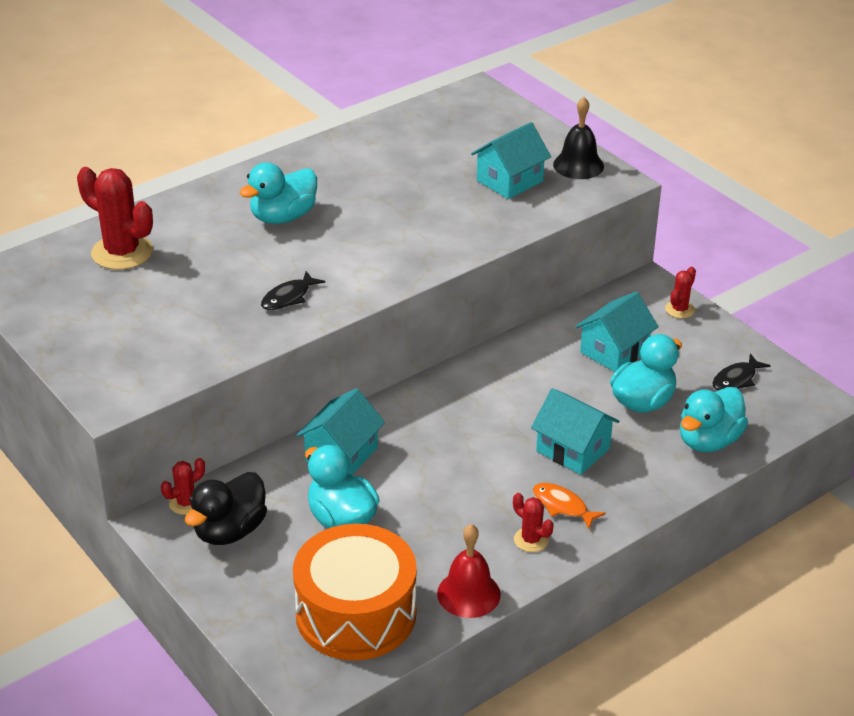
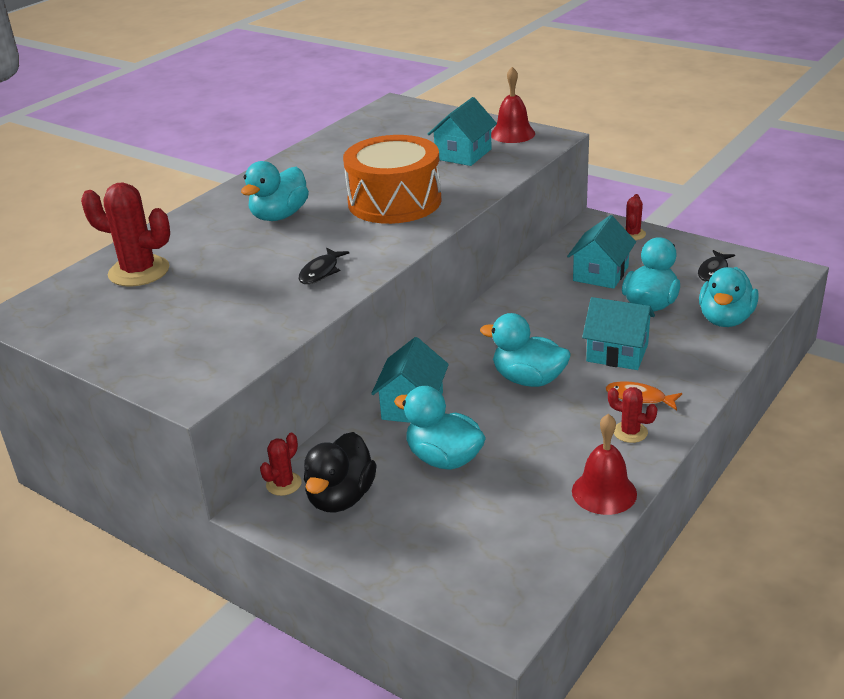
camera: 15 degrees left, 5 degrees down
orange drum [293,524,417,661] -> orange drum moved to [343,135,442,224]
black bell [553,97,604,179] -> red bell [491,67,535,143]
none -> turquoise duck [480,313,571,387]

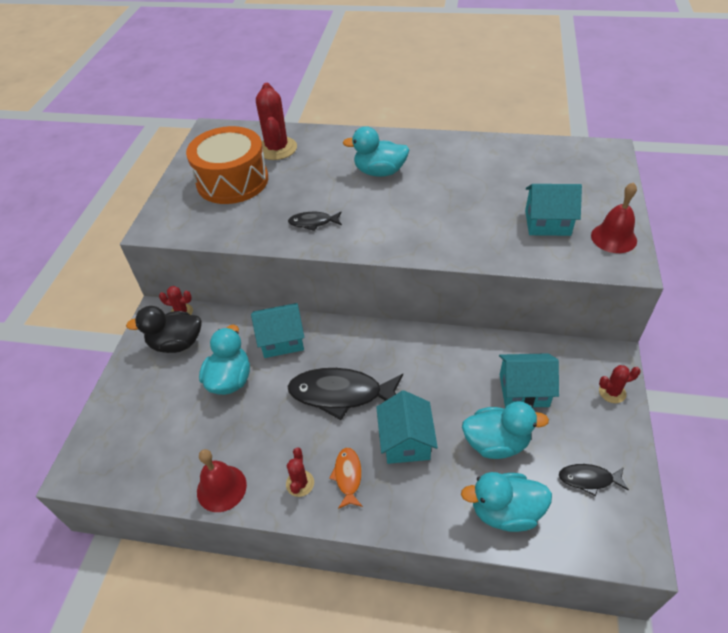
camera: 65 degrees right, 15 degrees up
orange drum [343,135,442,224] -> orange drum moved to [186,126,268,204]
turquoise duck [480,313,571,387] -> black fish [287,368,403,420]

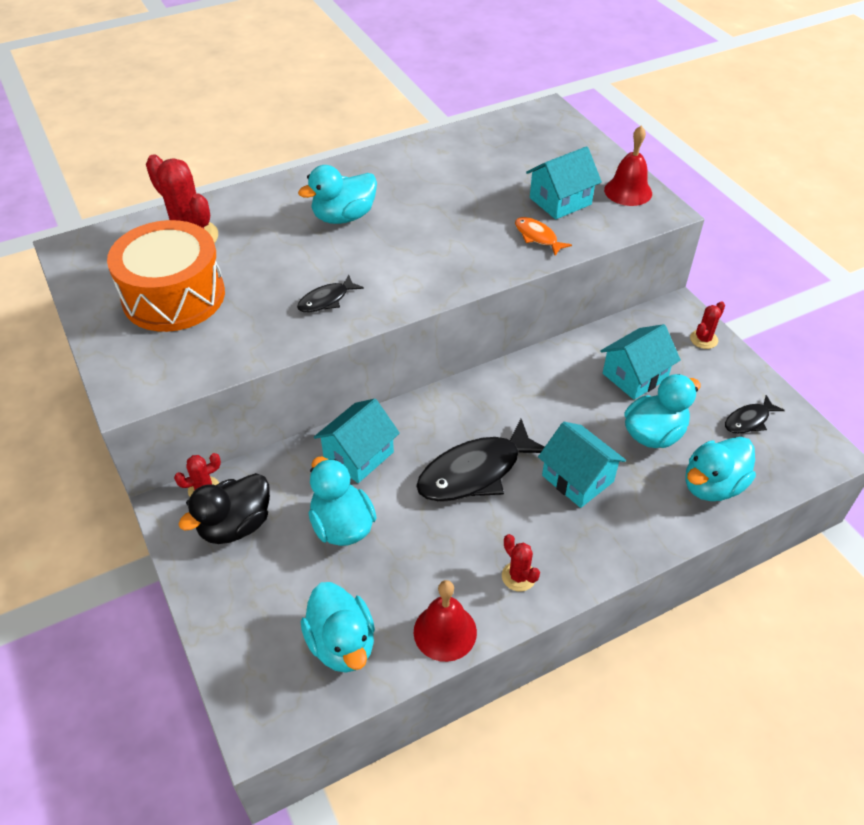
camera: 40 degrees left, 0 degrees up
orange fish [329,448,363,509] -> orange fish moved to [515,217,572,256]
none -> turquoise duck [301,582,375,673]

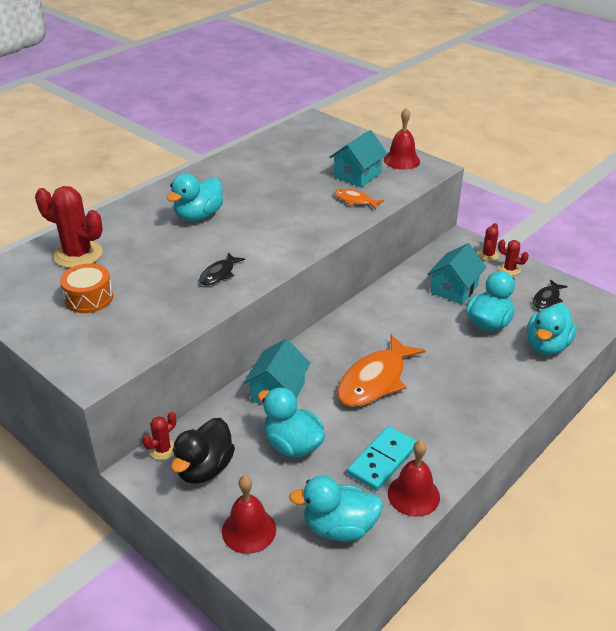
camera: 20 degrees left, 10 degrees down
orange drum [107,220,225,332] -> orange drum [60,263,113,313], size x0.54
turquoise duck [301,582,375,673] -> turquoise duck turned 135 degrees clockwise [289,476,383,542]
black fish [416,419,544,502] -> orange fish [337,334,425,407]
red cactus [502,534,540,592] -> red cactus moved to [498,239,529,276]
turquoise house [538,422,626,508] -> none
none -> red bell [222,475,276,554]
none -> turquoise domino [347,426,417,491]

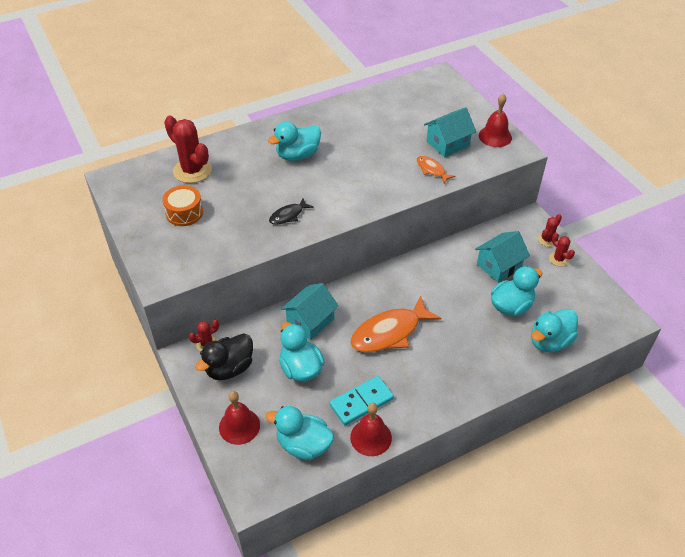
camera: 20 degrees right, 10 degrees up
black fish [533,279,568,309] -> none

